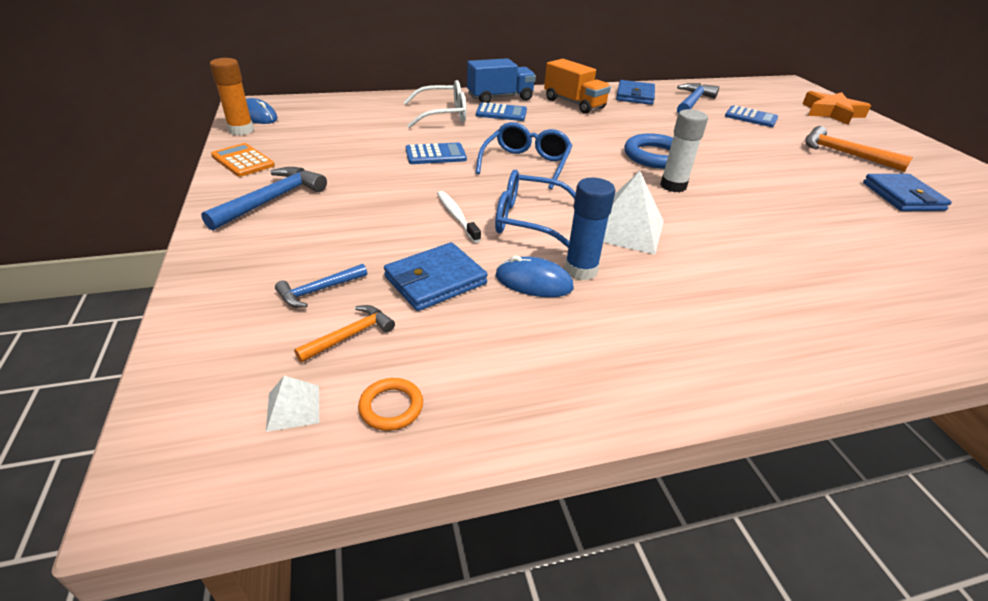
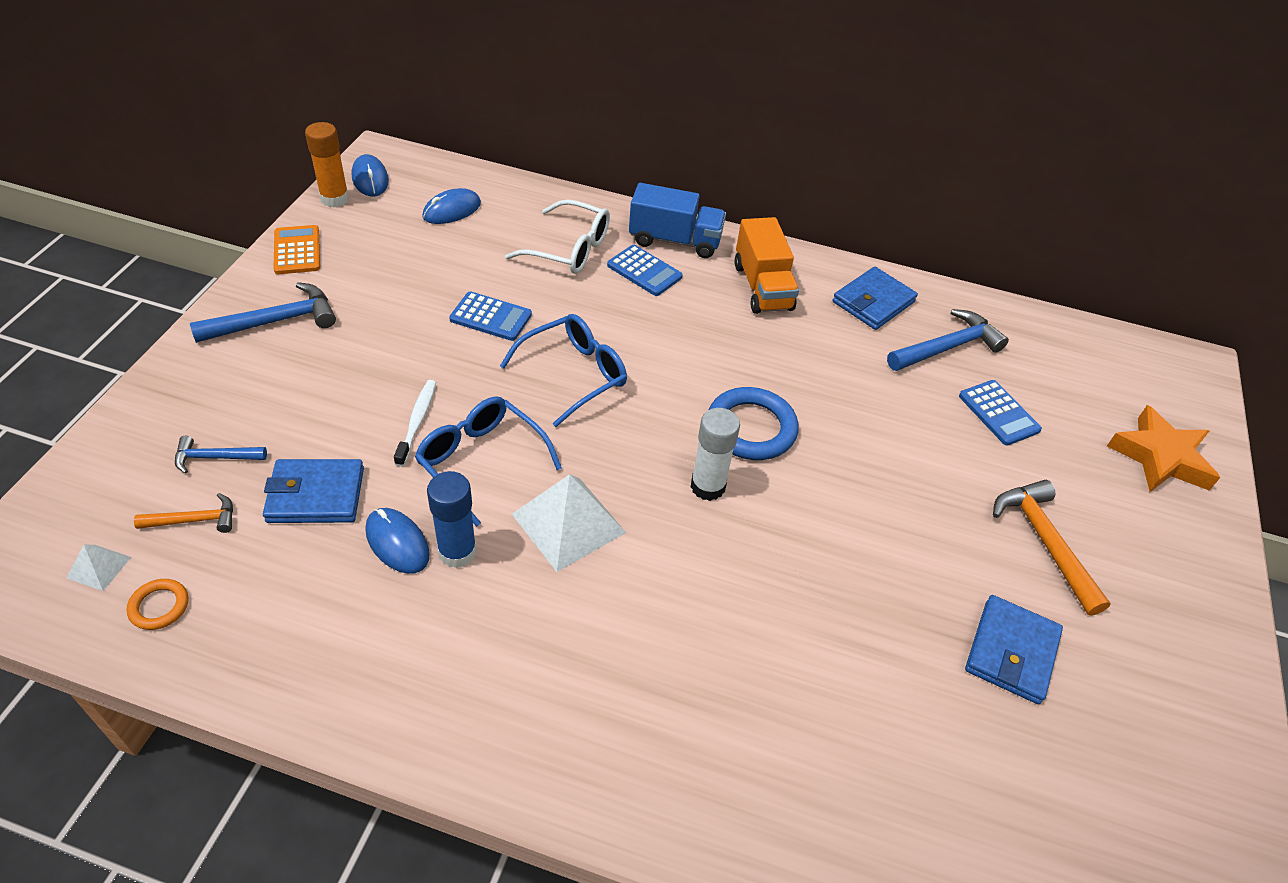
camera: 30 degrees right, 10 degrees up
none -> blue mouse [422,188,481,224]

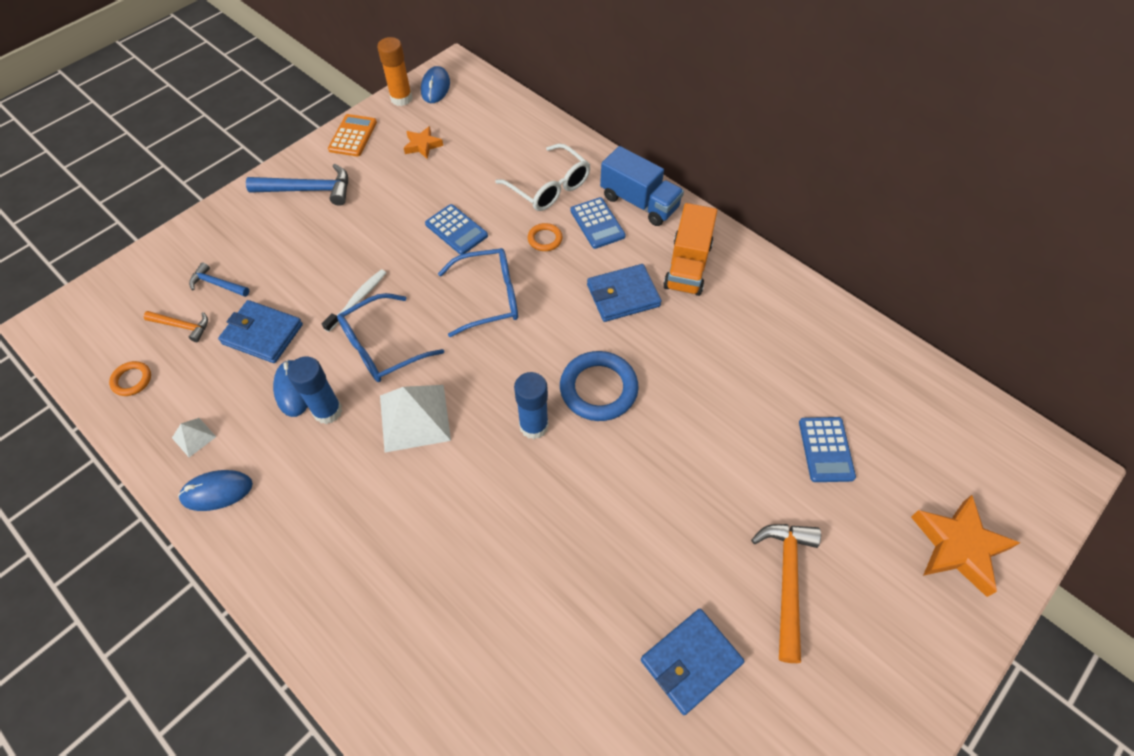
camera: 30 degrees right, 10 degrees up
white pyramid [66,545,131,591] -> white pyramid moved to [172,418,216,457]
blue glasses [415,396,562,527] -> blue glasses turned 105 degrees counterclockwise [337,293,444,382]
blue mouse [422,188,481,224] -> blue mouse moved to [178,470,253,511]
white glue stick [691,408,740,501] -> blue glue stick [514,372,549,439]
blue wallet [833,267,918,330] -> blue wallet moved to [587,264,662,322]
blue hammer [887,309,1009,371] -> none
none -> orange star [404,126,443,159]
none -> orange ring [528,223,563,251]

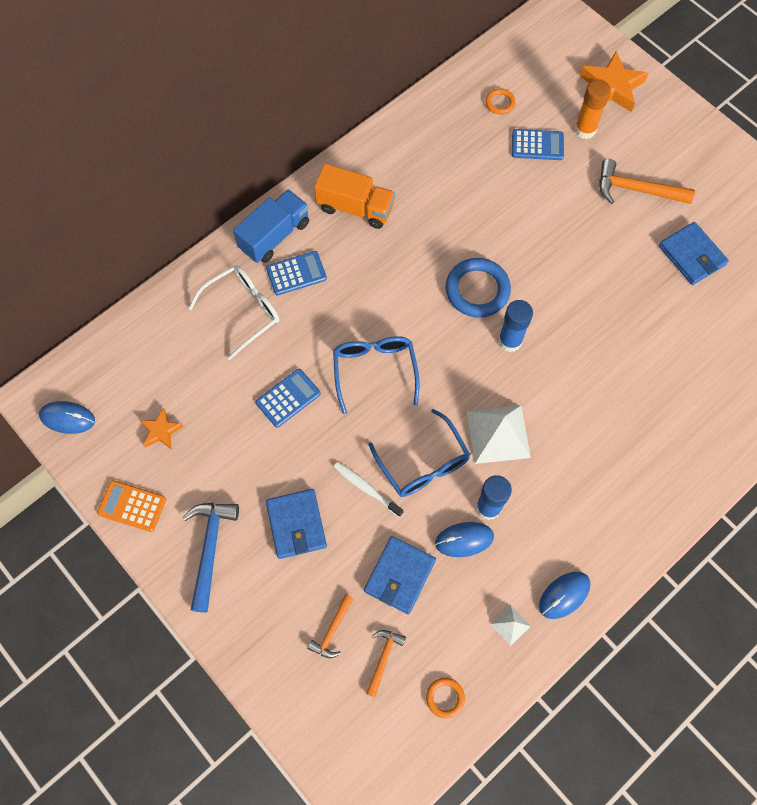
camera: 85 degrees left, 10 degrees up
blue mouse [178,470,253,511] -> blue mouse turned 60 degrees clockwise [539,572,591,619]
blue hammer [189,262,249,297] -> orange hammer [307,594,354,658]
orange glue stick [377,37,413,106] -> orange glue stick moved to [574,80,611,139]
orange ring [528,223,563,251] -> orange ring moved to [485,88,516,114]
blue wallet [587,264,662,322] -> blue wallet moved to [266,489,327,559]

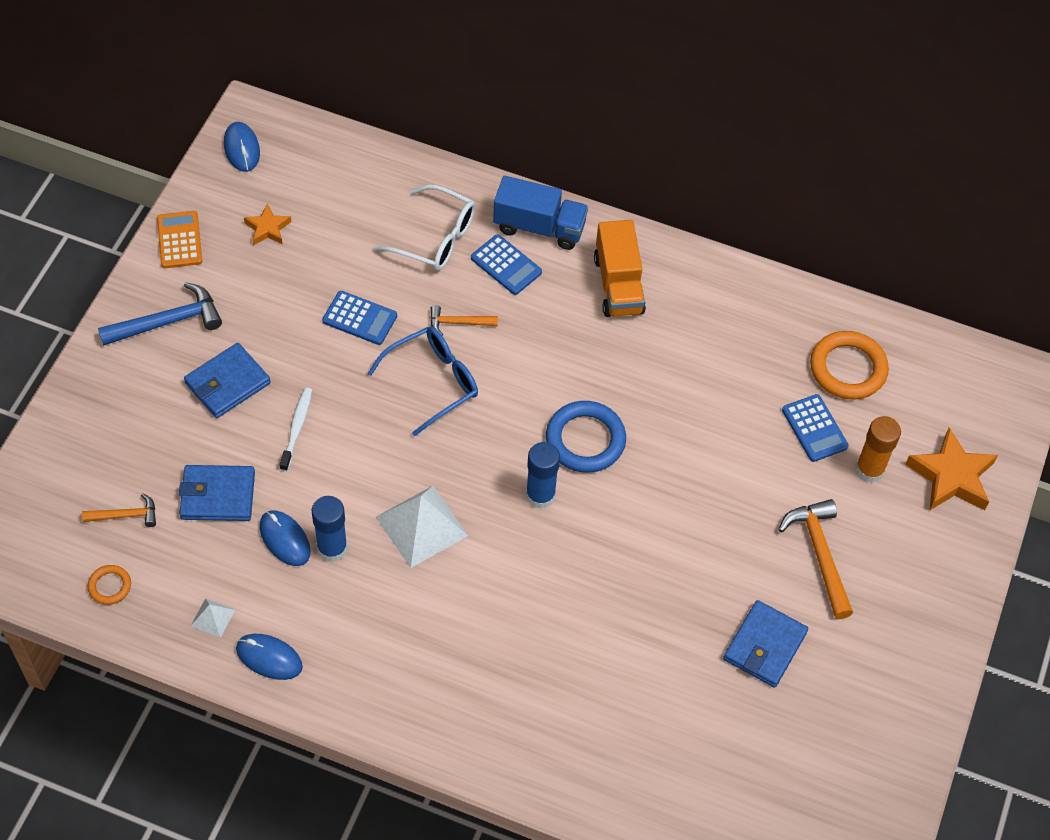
camera: 60 degrees right, 10 degrees down
orange hammer [307,594,354,658] -> orange hammer moved to [430,305,498,336]
blue glasses [369,409,470,497] -> none
orange ring [485,88,516,114] -> orange ring [810,331,889,399], size x1.97

